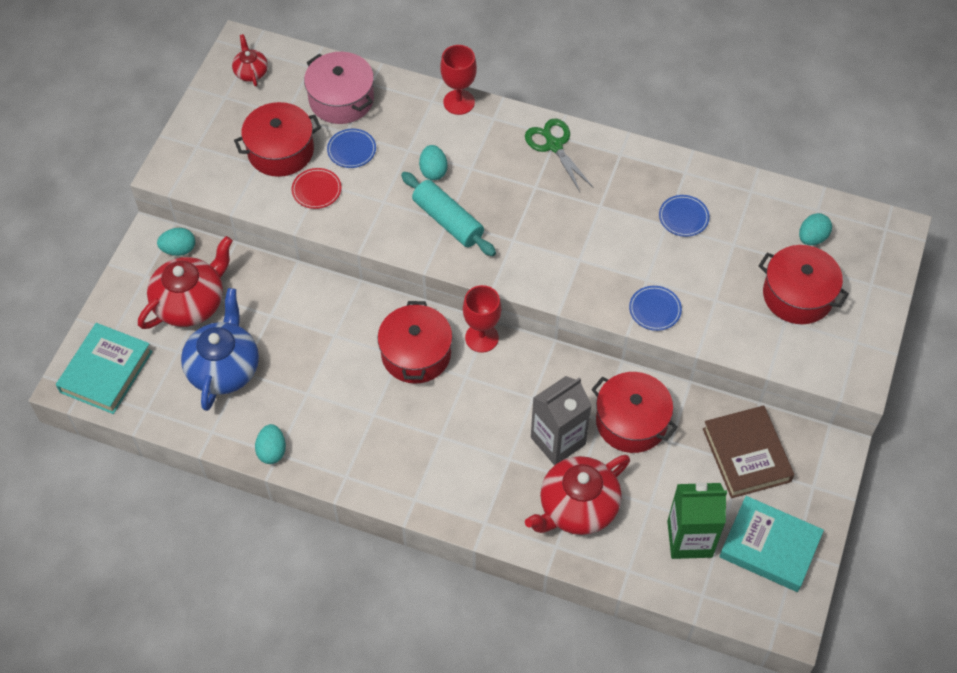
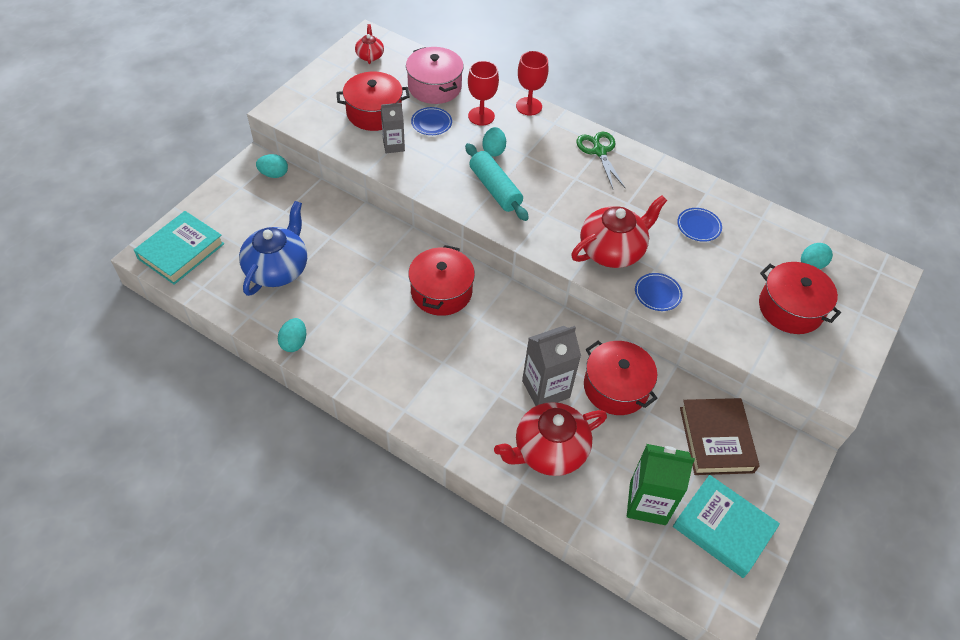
camera: 10 degrees right, 5 degrees down
red teapot [138,236,233,329] -> red teapot moved to [571,195,667,268]
red plate [291,168,341,209] -> grey carton [381,103,405,153]
red goblet [463,285,501,353] -> red goblet moved to [468,61,499,126]

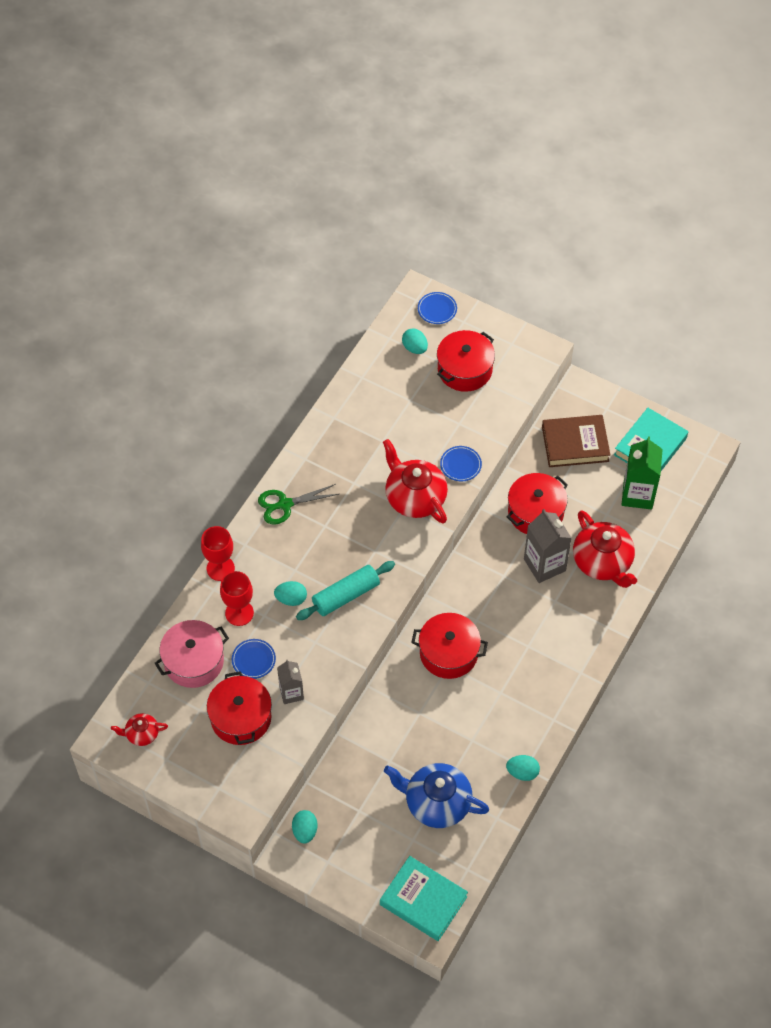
camera: 90 degrees left, 5 degrees up
blue plate [677,208,722,242] -> blue plate moved to [418,292,457,324]

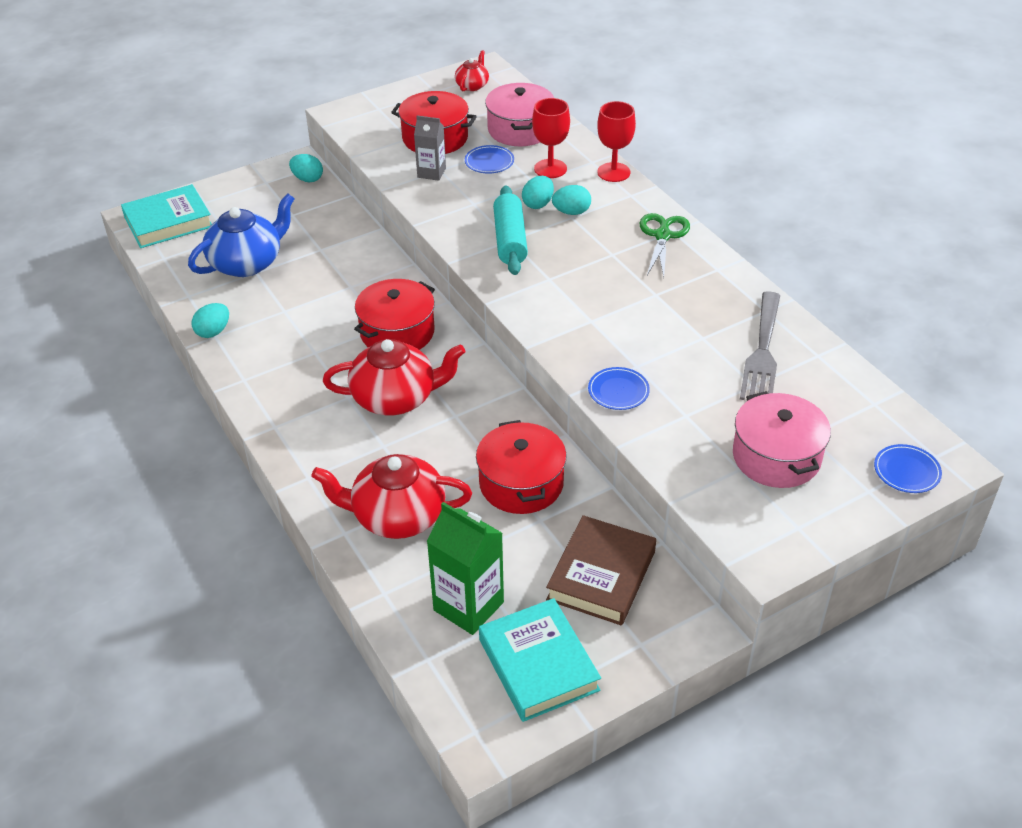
camera: 120 degrees right, 15 degrees down
red teapot [383,439,448,523] -> red teapot moved to [323,339,465,415]
turquoise egg [402,328,428,354] -> turquoise egg moved to [552,185,591,215]
red pot [437,330,495,392] -> pink pot [733,391,831,488]
grey carton [524,509,571,583] -> none
none -> grey fork [740,291,780,400]

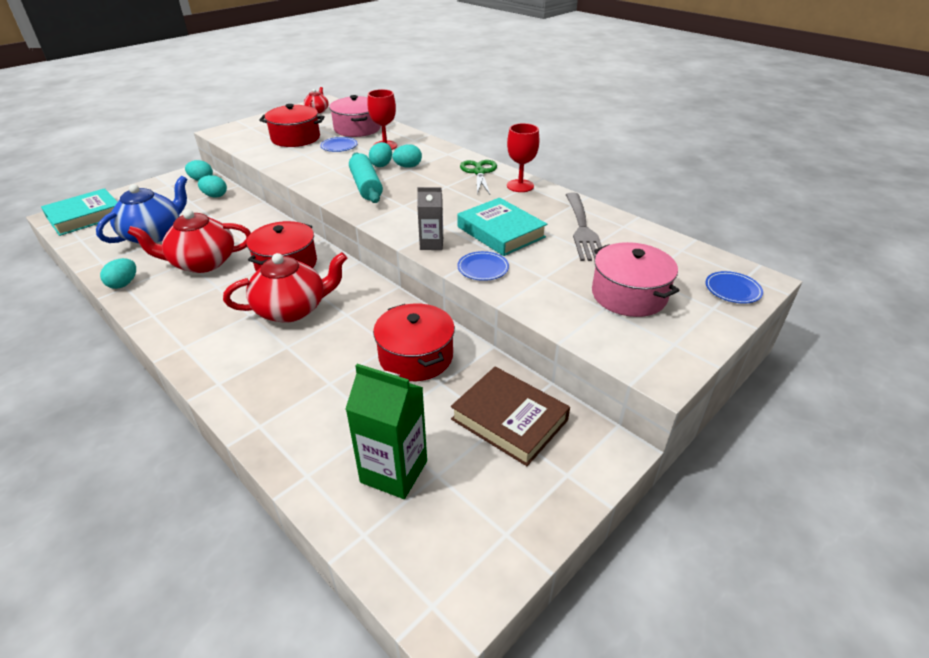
camera: 15 degrees left, 5 degrees down
red teapot [311,454,472,539] -> red teapot moved to [128,209,251,273]
grey carton [414,115,446,181] -> grey carton moved to [417,187,443,250]
turquoise book [479,598,601,722] -> turquoise book moved to [457,198,547,256]
brown book [546,515,656,625] -> brown book turned 60 degrees counterclockwise [451,367,570,466]
red goblet [597,101,636,182] -> red goblet moved to [507,123,539,192]
none -> turquoise egg [198,175,227,197]

